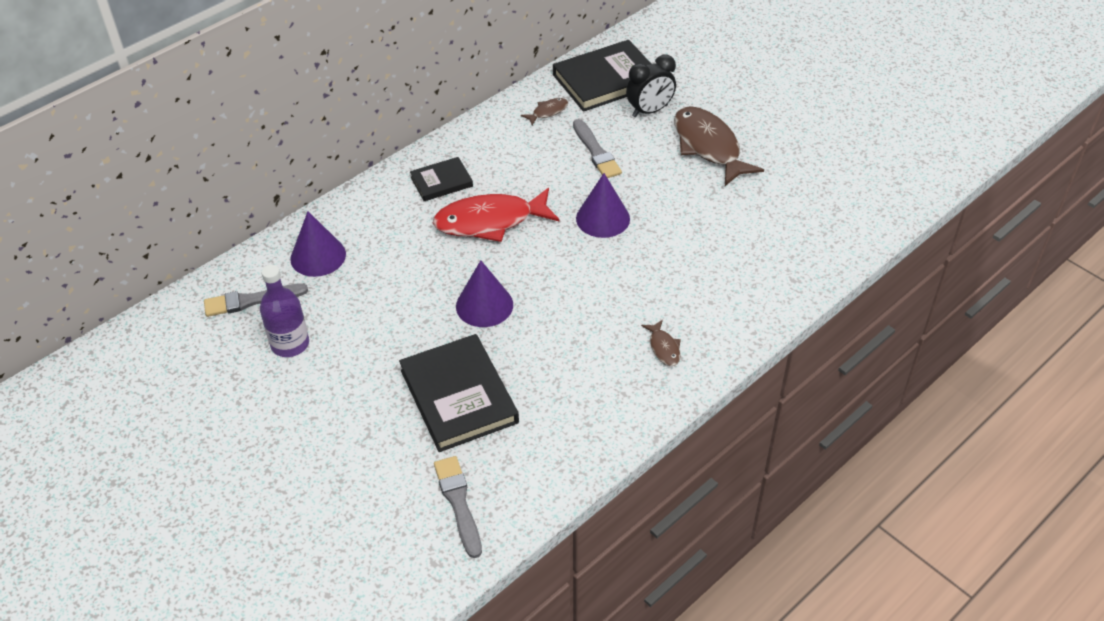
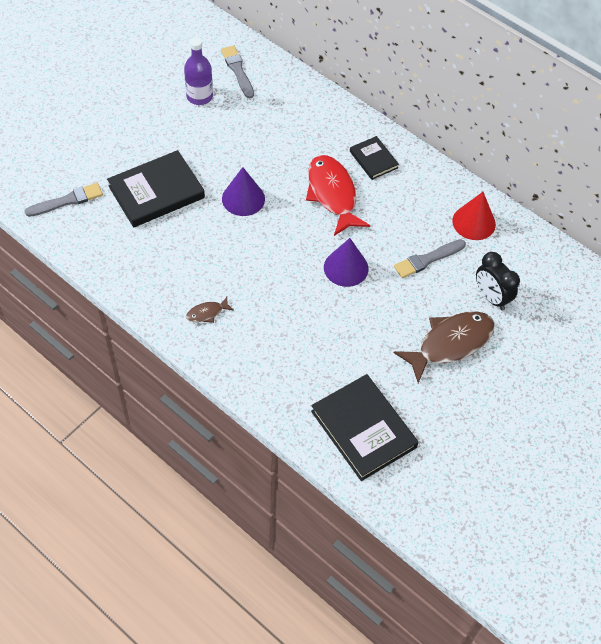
camera: 80 degrees right, 10 degrees up
purple cone [290,211,346,277] -> none
brown fish [521,98,568,126] -> red cone [452,192,496,240]
black book [553,40,651,112] -> black book moved to [311,374,418,481]

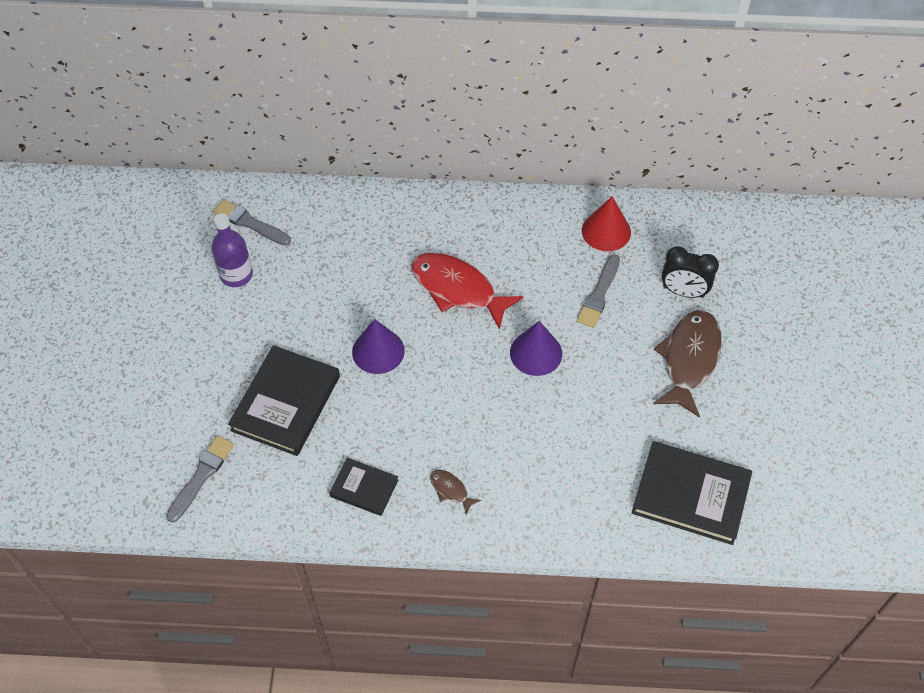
camera: 35 degrees left, 0 degrees up
brown fish [186,297,234,323] -> brown fish turned 105 degrees clockwise [430,469,481,515]
black book [350,136,399,180] -> black book moved to [329,458,398,516]

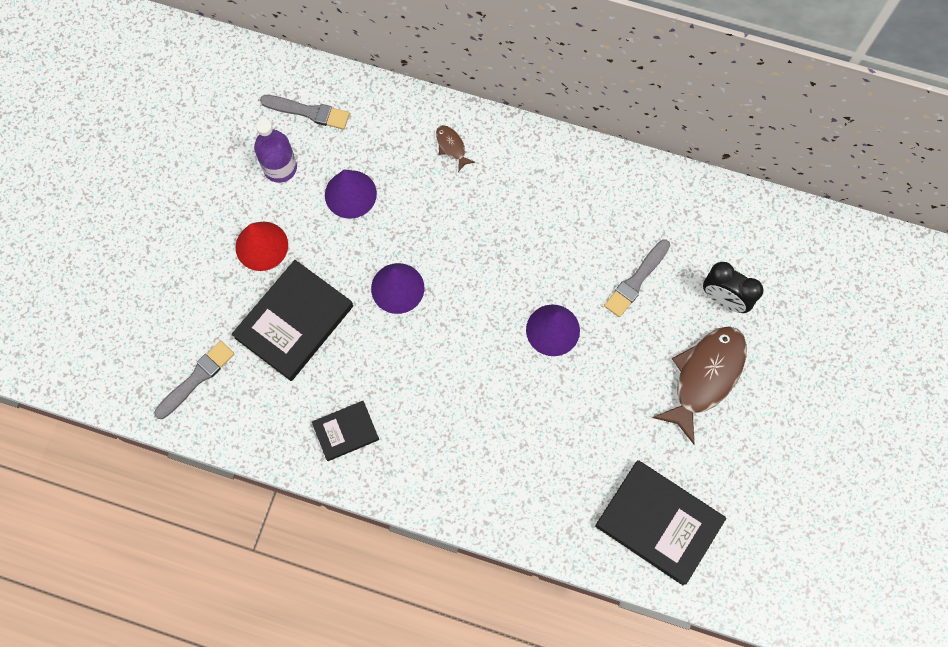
camera: 15 degrees right, 15 degrees up
grey brush [213,199,291,246] -> grey brush turned 150 degrees clockwise [260,95,350,130]
black book [329,458,398,516] -> black book turned 60 degrees counterclockwise [312,401,379,461]
red fish [411,253,524,330] -> none
brown fish [430,469,481,515] -> brown fish moved to [436,125,476,172]
red cone [582,196,631,251] -> red cone moved to [235,222,288,271]
none -> purple cone [325,170,377,219]

